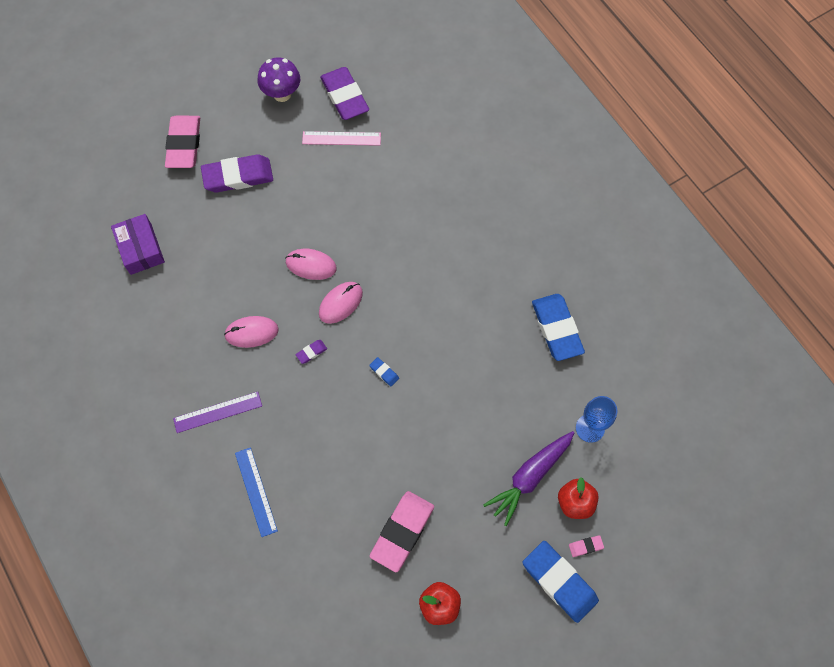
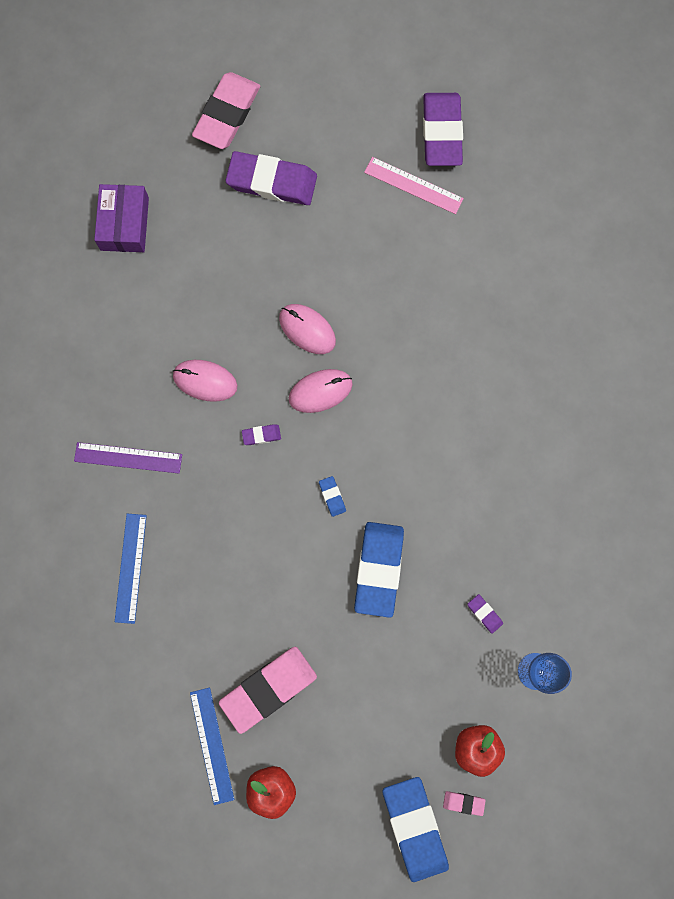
camera: 25 degrees right, 10 degrees up
purple mushroom [258,57,300,102] -> none
purple carrot [483,431,574,527] -> none
blue eraser [532,294,585,361] -> blue eraser moved to [354,522,404,618]
none -> blue ruler [190,687,234,805]
none -> purple eraser [467,594,503,634]

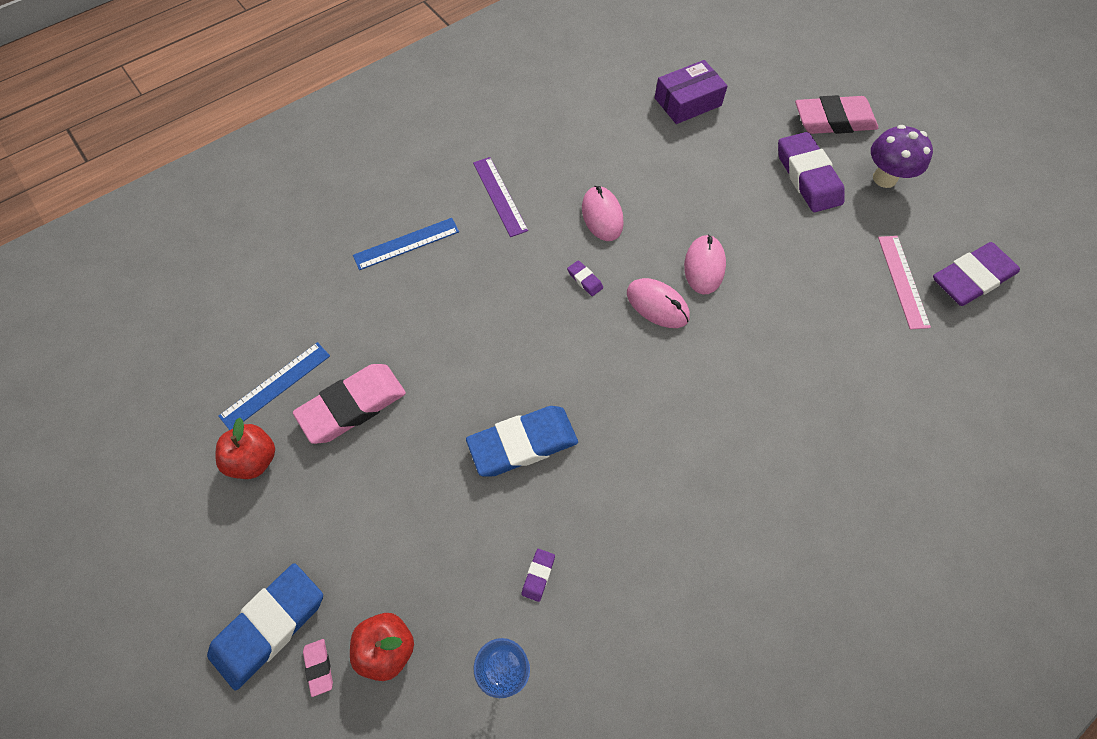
camera: 60 degrees right, 15 degrees down
pink eraser [219,647,317,734] -> pink eraser turned 60 degrees counterclockwise [293,364,406,444]
blue eraser [319,476,346,517] -> none
none -> purple mushroom [871,125,933,188]

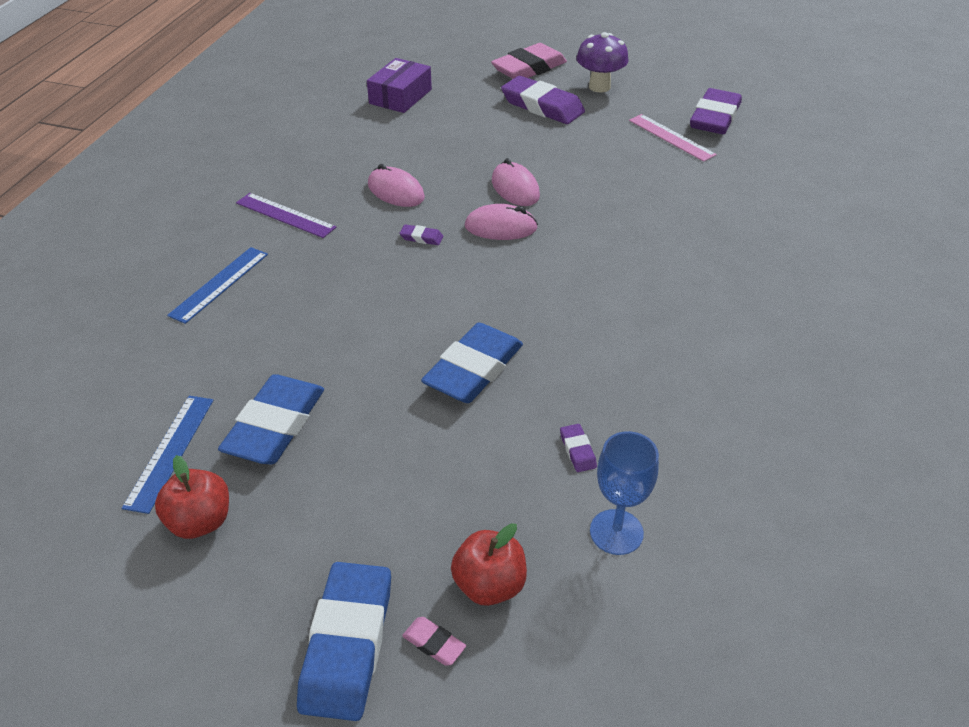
camera: 35 degrees left, 20 degrees down
pink eraser [293,364,406,444] -> blue eraser [218,374,324,464]

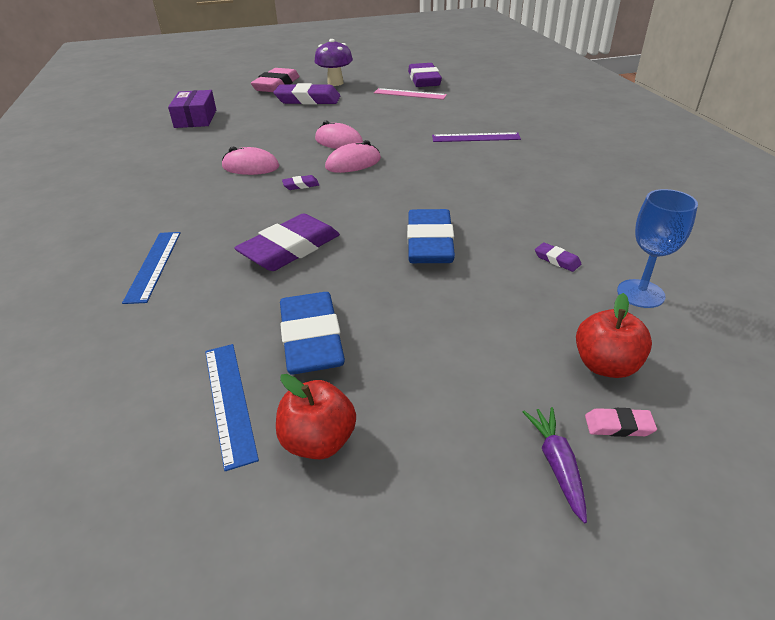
camera: 30 degrees left, 5 degrees down
purple ruler [236,193,336,238] -> purple ruler moved to [432,132,521,142]
blue eraser [297,562,391,721] -> purple carrot [523,407,587,523]
none -> purple eraser [234,213,340,271]

